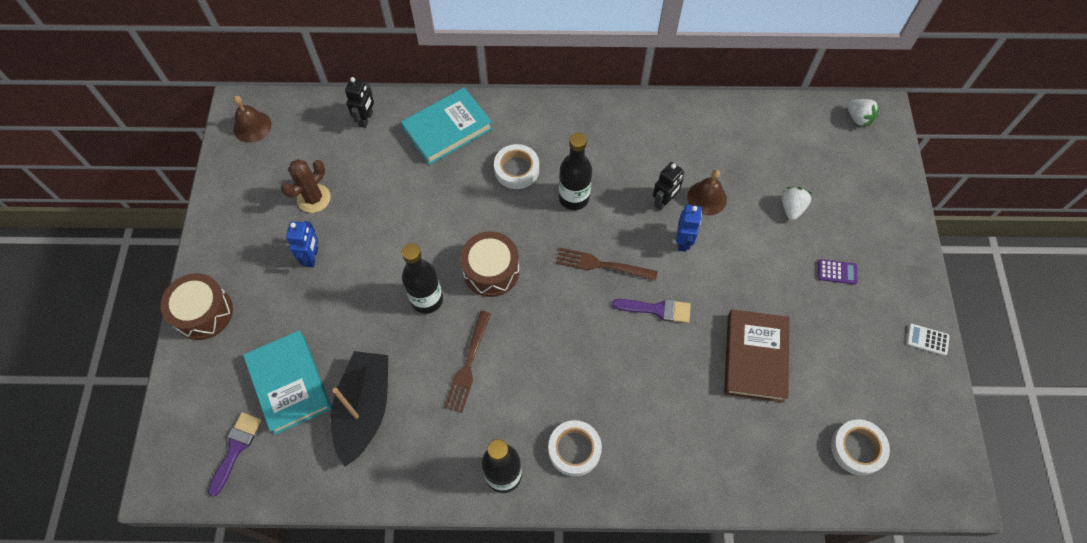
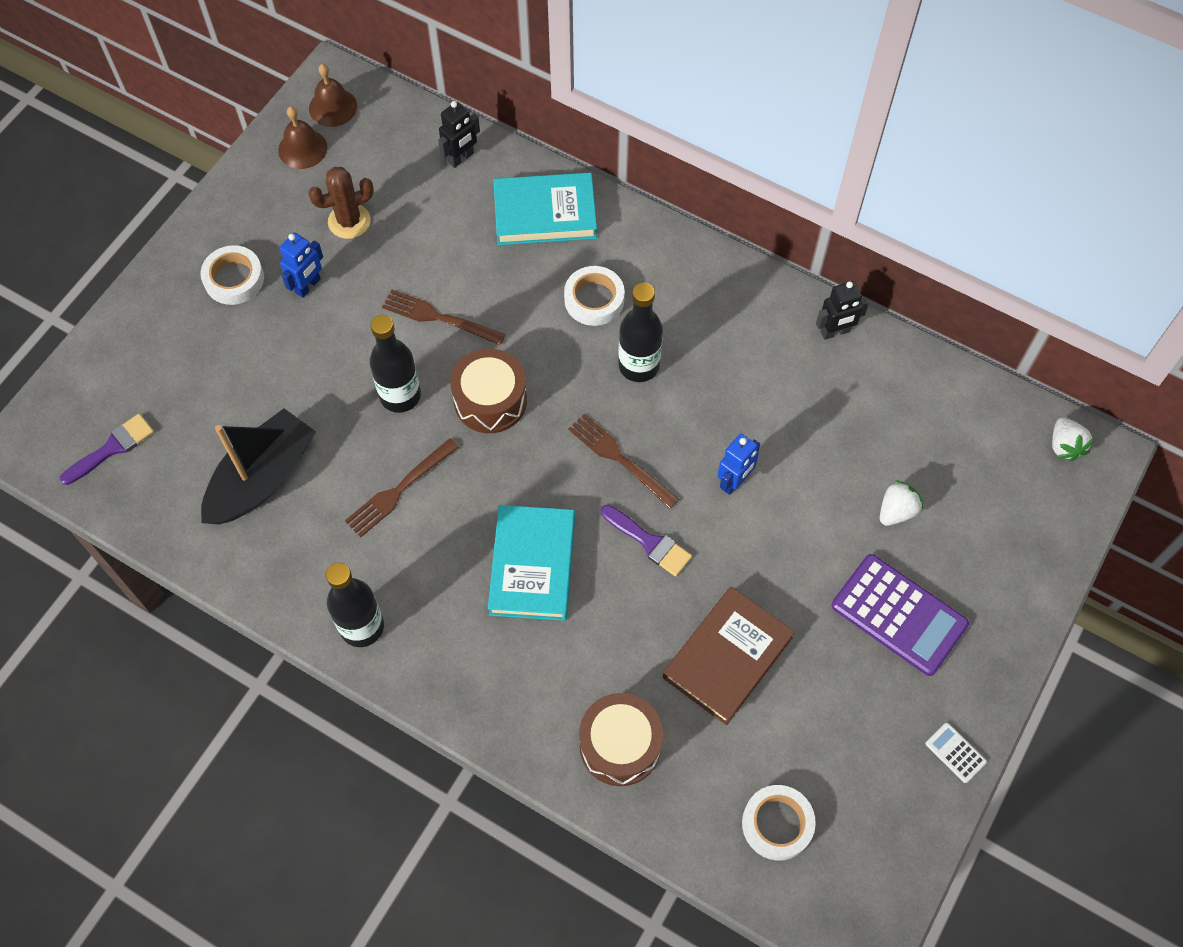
camera: 30 degrees right, 0 degrees up
brown drum [160,273,233,340] -> brown drum moved to [579,693,663,786]
turquoise book [243,331,332,435] -> turquoise book moved to [488,505,575,621]
white tape [548,420,602,477] -> white tape moved to [201,245,264,305]
black robot [653,162,685,211] -> black robot moved to [816,281,869,340]
brown bell [687,170,727,215] -> brown bell moved to [278,106,327,169]
purple calculator [818,259,857,285] -> purple calculator [831,554,969,676], size x2.30
none -> brown fork [382,289,505,345]

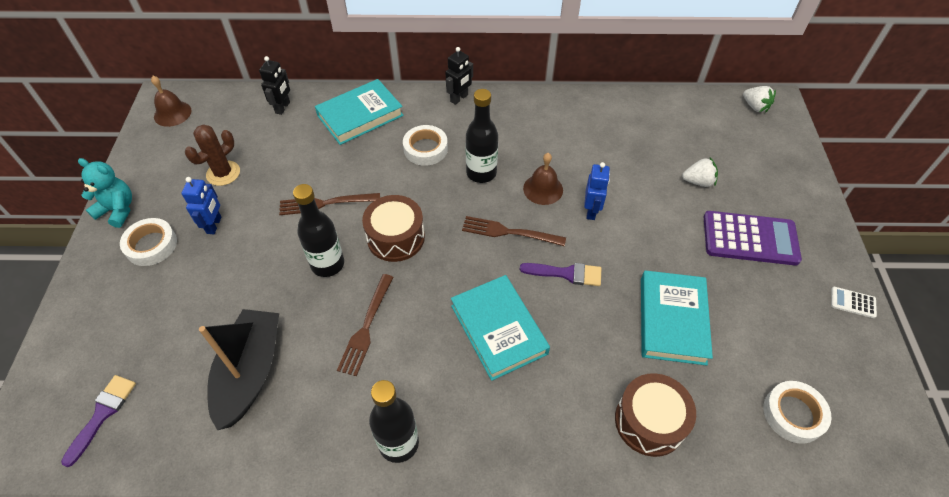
camera: 30 degrees left, 10 degrees down
brown bell [278,106,327,169] -> brown bell moved to [523,153,563,205]
brown book [663,586,795,725] -> turquoise book [641,270,713,366]
black robot [816,281,869,340] -> black robot moved to [445,47,473,105]
white strawberry [880,480,924,526] -> white strawberry turned 75 degrees clockwise [682,158,718,187]
none -> turquoise teddy bear [78,158,132,228]

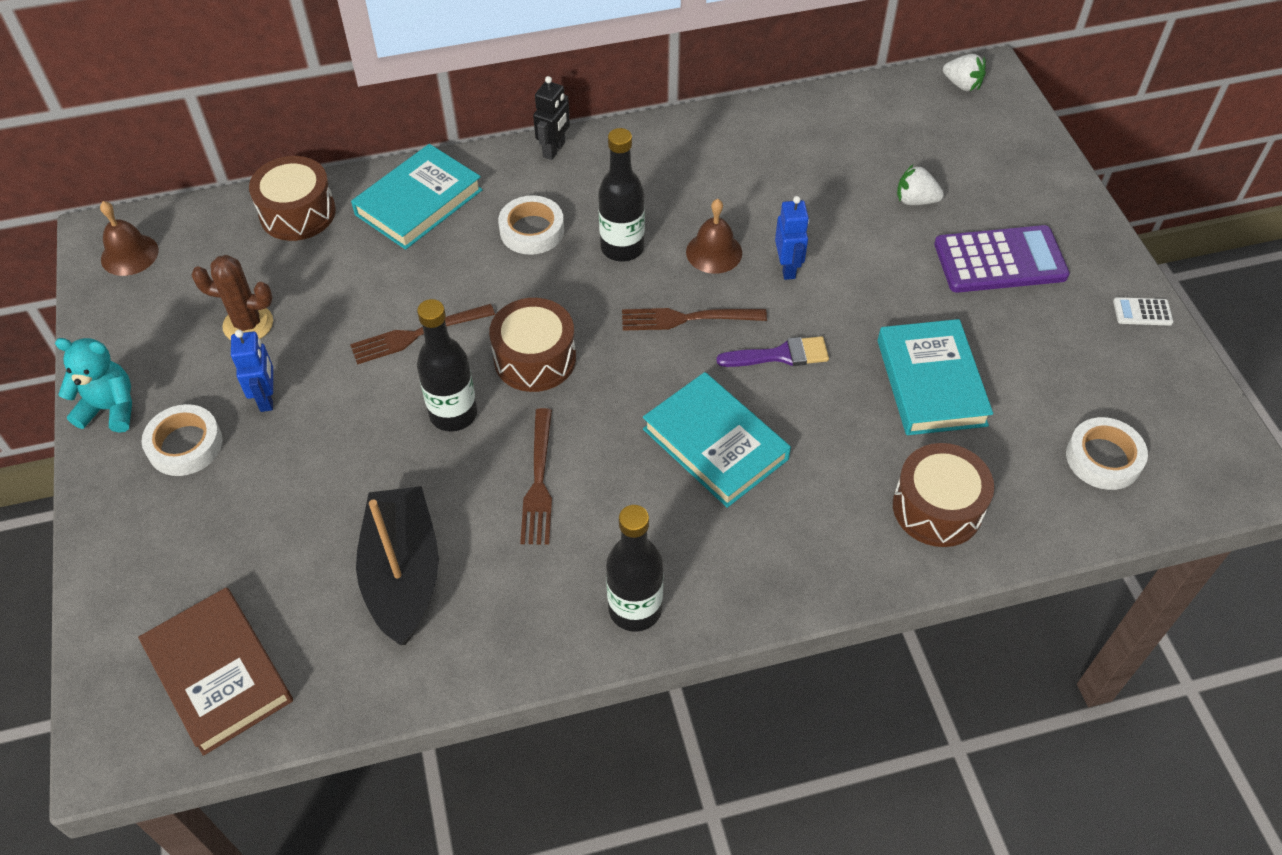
camera: 15 degrees left, 0 degrees up
purple brush [61,375,136,467] -> brown book [138,587,293,756]
brown cactus [185,124,240,186] -> brown cactus turned 75 degrees clockwise [191,255,273,340]
black robot [259,56,290,115] -> brown drum [249,156,336,241]
white strawberry [682,158,718,187] -> white strawberry turned 150 degrees counterclockwise [897,165,944,205]

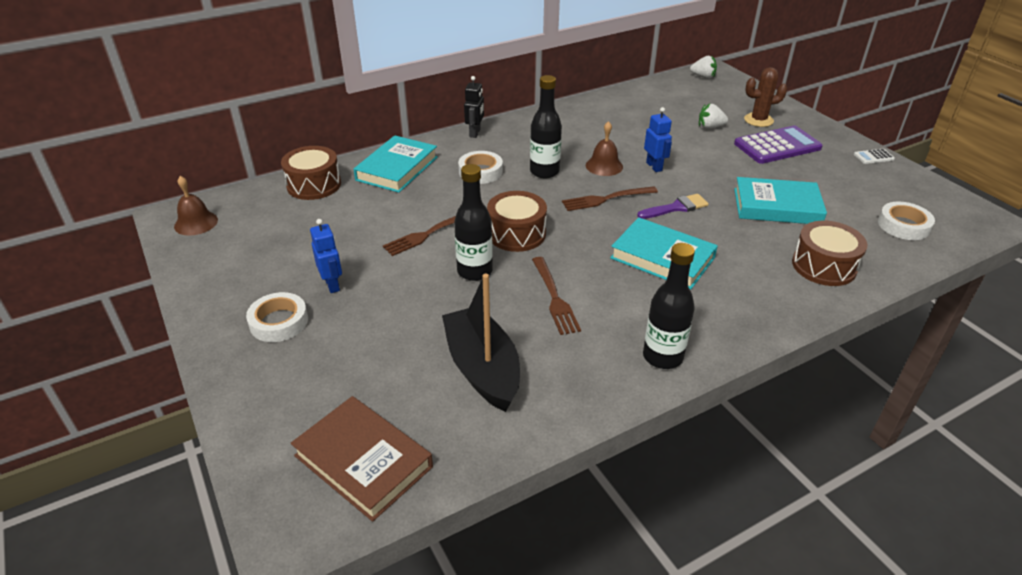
camera: 15 degrees left, 15 degrees down
turquoise teddy bear [55,338,132,433] -> none
brown cactus [191,255,273,340] -> brown cactus moved to [744,67,788,127]
turquoise book [878,319,993,435] -> turquoise book turned 60 degrees counterclockwise [734,177,827,224]

